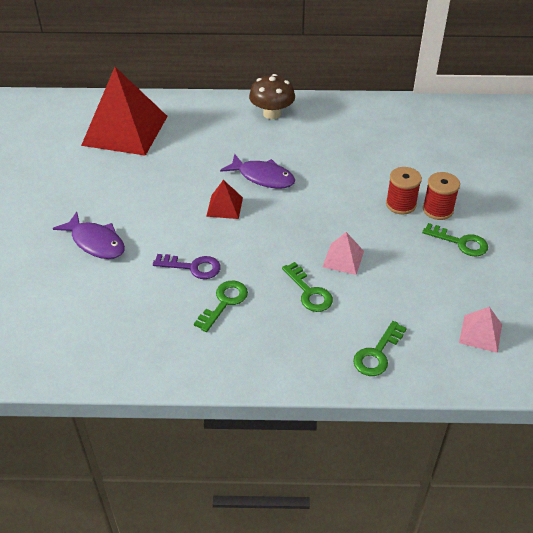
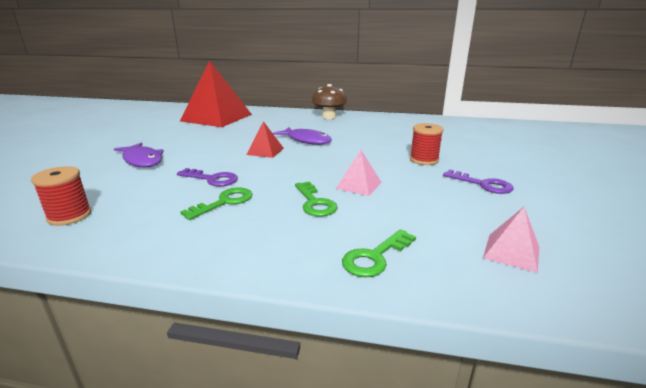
camera: 10 degrees right, 20 degrees down
green key [422,223,488,256] -> purple key [443,169,514,194]
red spool [423,172,460,220] -> red spool moved to [31,166,91,226]

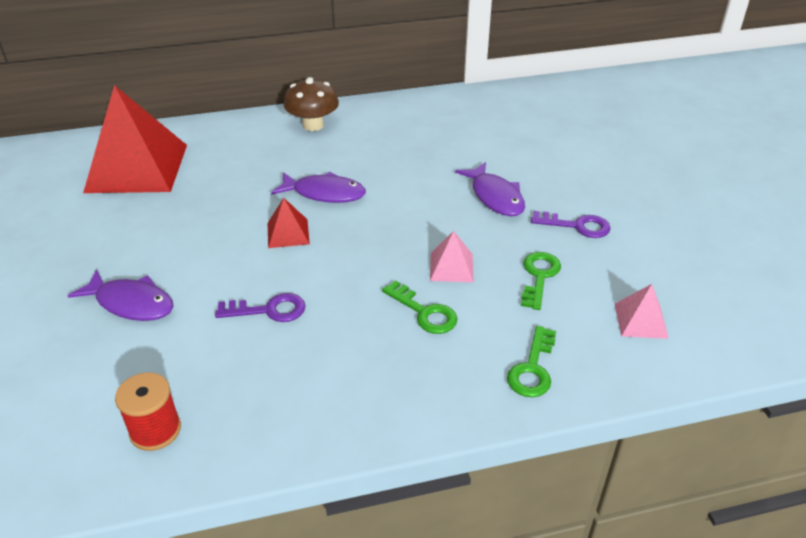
camera: 25 degrees left, 15 degrees up
green key [180,187,252,220] -> green key moved to [521,252,561,310]
red spool [410,123,444,165] -> purple fish [455,162,525,216]

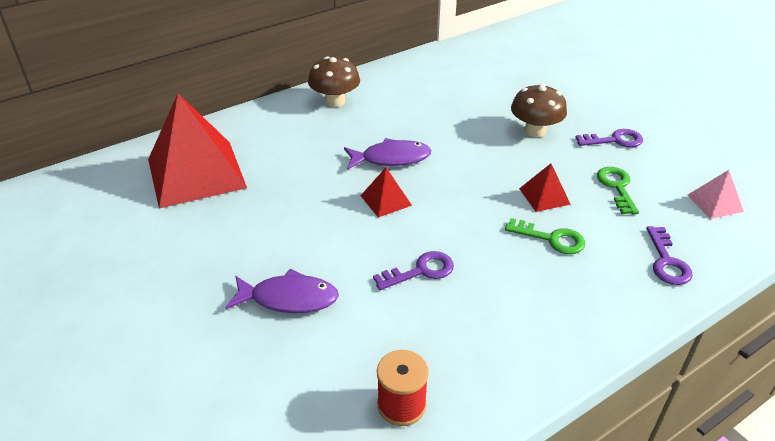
camera: 20 degrees left, 0 degrees up
pink pyramid [430,231,473,282] -> red pyramid [519,163,571,212]
purple fish [455,162,525,216] -> brown mushroom [511,83,567,137]
green key [507,326,556,397] -> purple key [646,226,692,285]

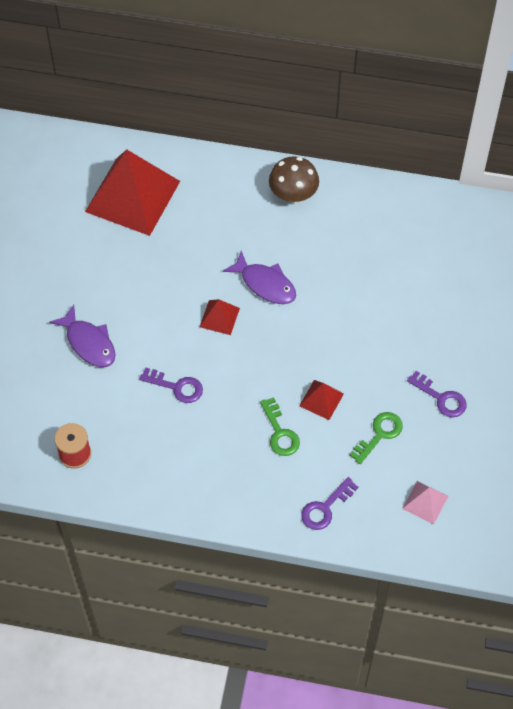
camera: 45 degrees right, 20 degrees up
brown mushroom [511,83,567,137] -> none

